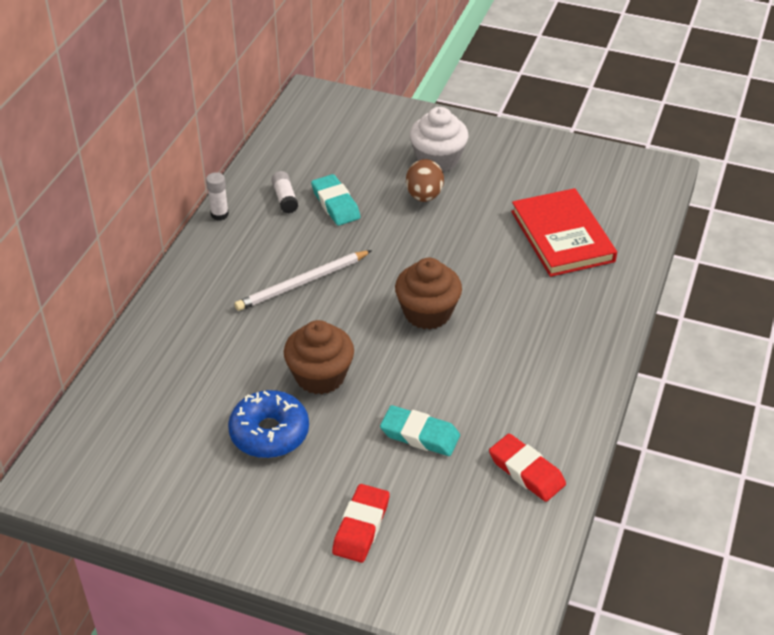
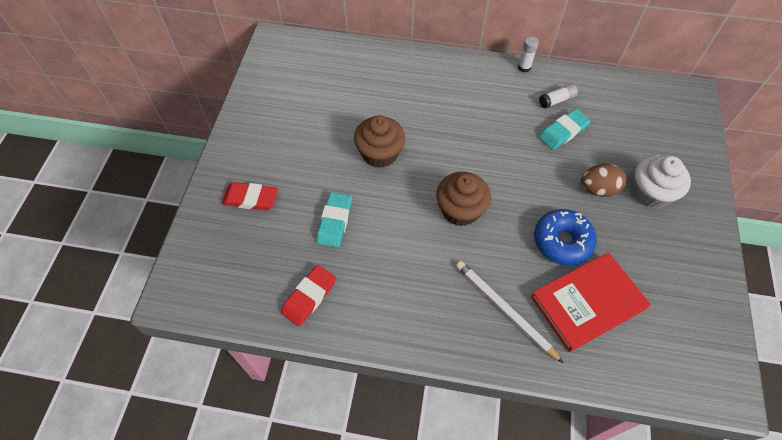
camera: 80 degrees right, 15 degrees up
blue donut [228,390,309,458] -> blue donut moved to [534,209,597,266]
white pencil [234,250,372,311] -> white pencil moved to [456,261,563,363]

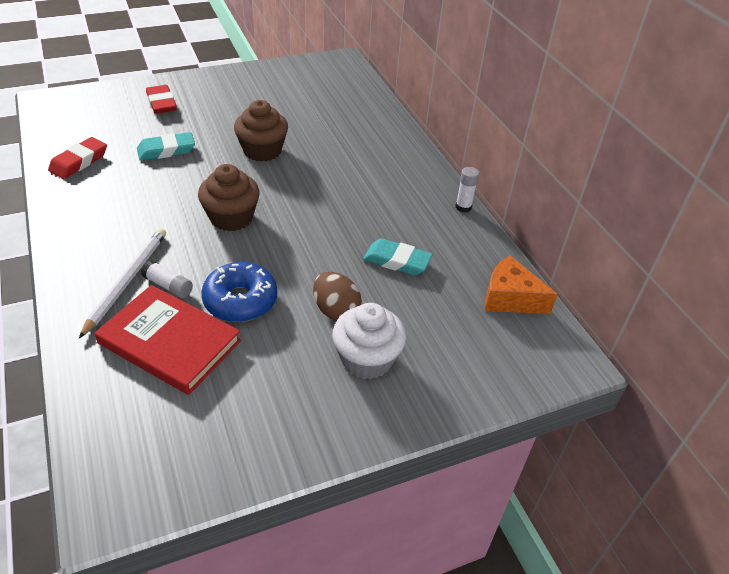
camera: 55 degrees right, 15 degrees down
red eraser [281,265,336,326] -> red eraser turned 60 degrees counterclockwise [48,137,107,179]
white glue stick [539,84,578,108] -> white glue stick moved to [141,260,193,298]
none -> orange cheese [485,255,558,314]

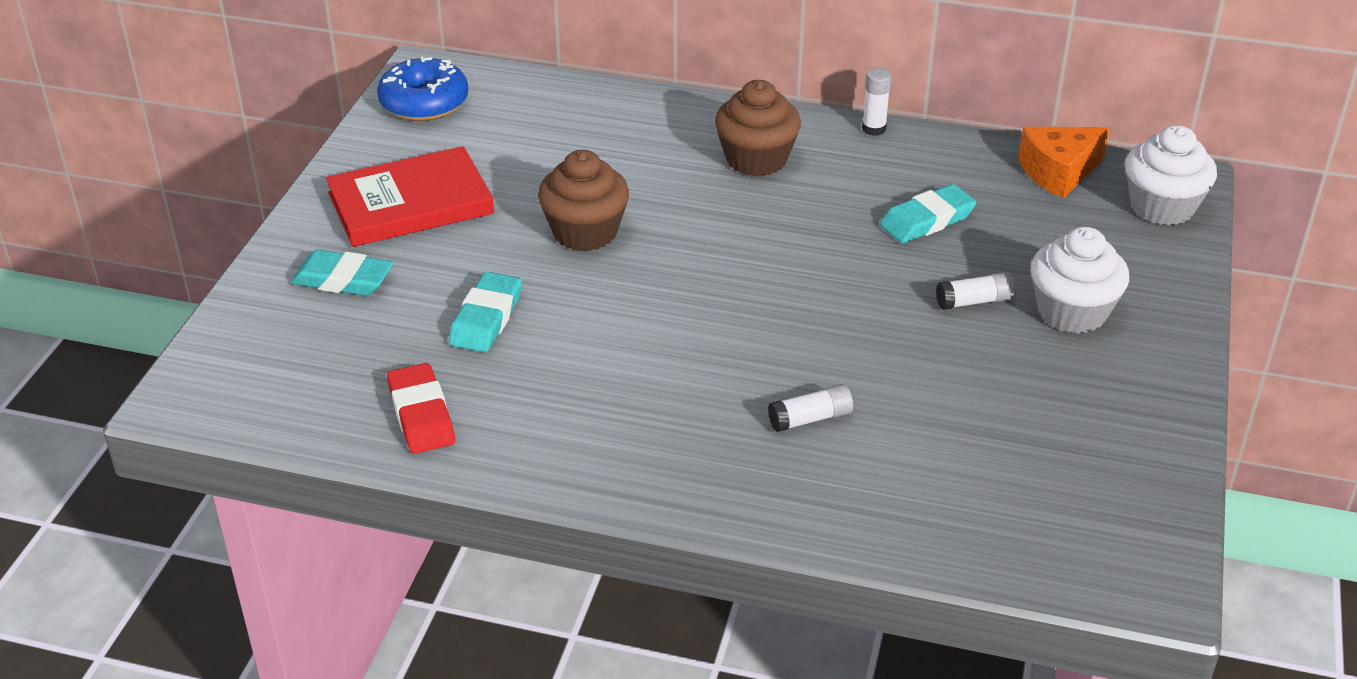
camera: 50 degrees left, 5 degrees down
white pencil [79,229,166,338] -> none
red book [95,285,241,395] -> red book moved to [326,146,494,247]
red eraser [146,85,177,114] -> turquoise eraser [291,250,393,296]
brown cupcake [198,164,260,231] -> brown cupcake moved to [715,80,801,177]
blue donut [201,262,277,322] -> blue donut moved to [377,57,468,121]
brown egg [313,271,362,321] -> white glue stick [936,272,1016,310]
none -> white cupcake [1126,125,1217,225]

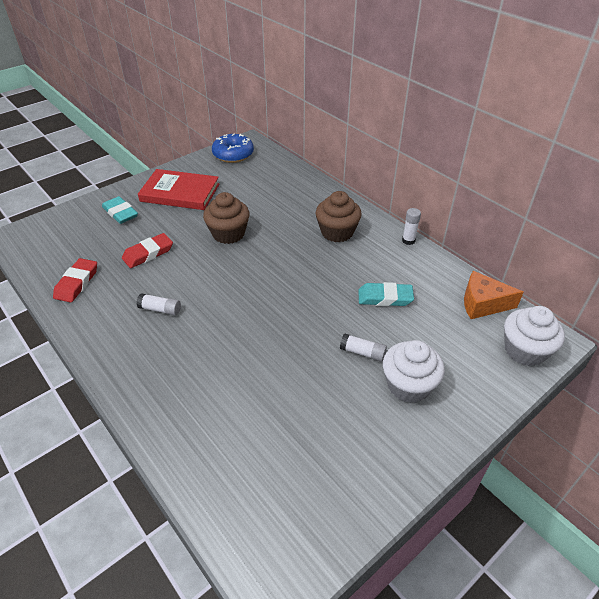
camera: 35 degrees right, 5 degrees up
turquoise eraser [449,272,522,353] -> red eraser [122,233,173,268]
white glue stick [768,384,853,432] -> white glue stick moved to [136,293,181,315]

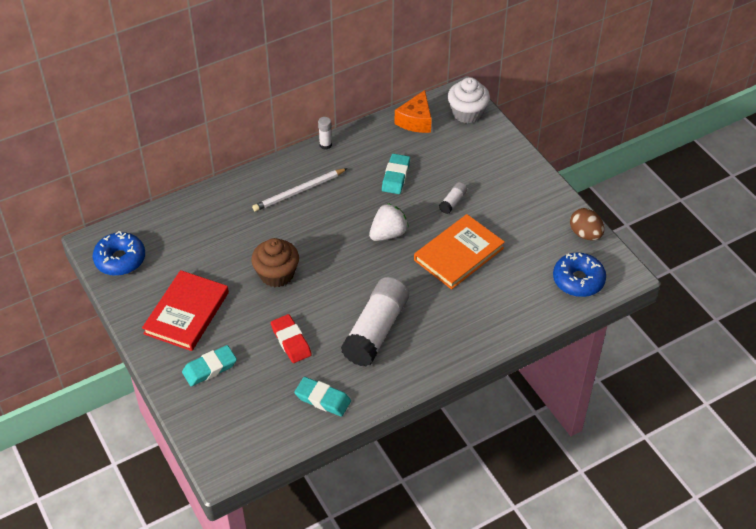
camera: 80 degrees left, 5 degrees up
red eraser [53,258,97,303] -> turquoise eraser [294,377,351,417]
white glue stick [136,293,181,315] -> white glue stick [341,277,409,366], size x2.38
brown cupcake [316,191,362,242] -> white pencil [252,168,348,211]
white cupcake [383,340,445,403] -> none
none -> white strawberry [369,203,409,241]
none -> orange book [414,214,505,289]
none -> blue donut [553,253,606,297]
none -> brown egg [570,208,604,240]

